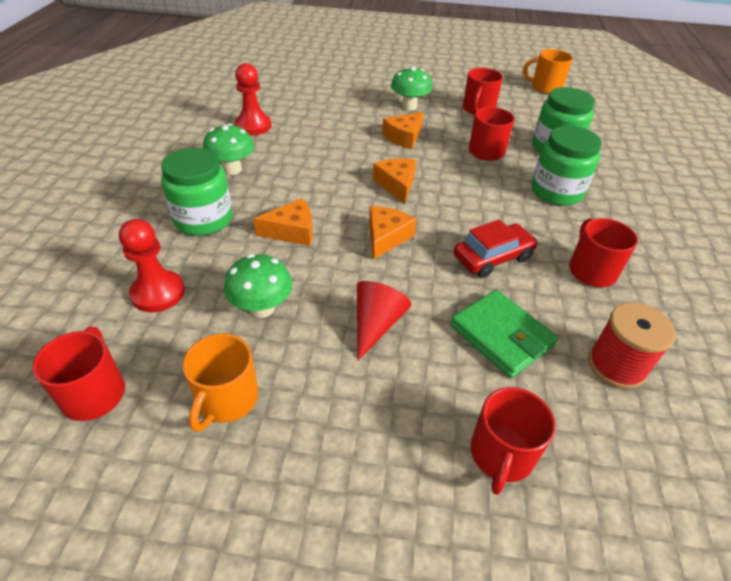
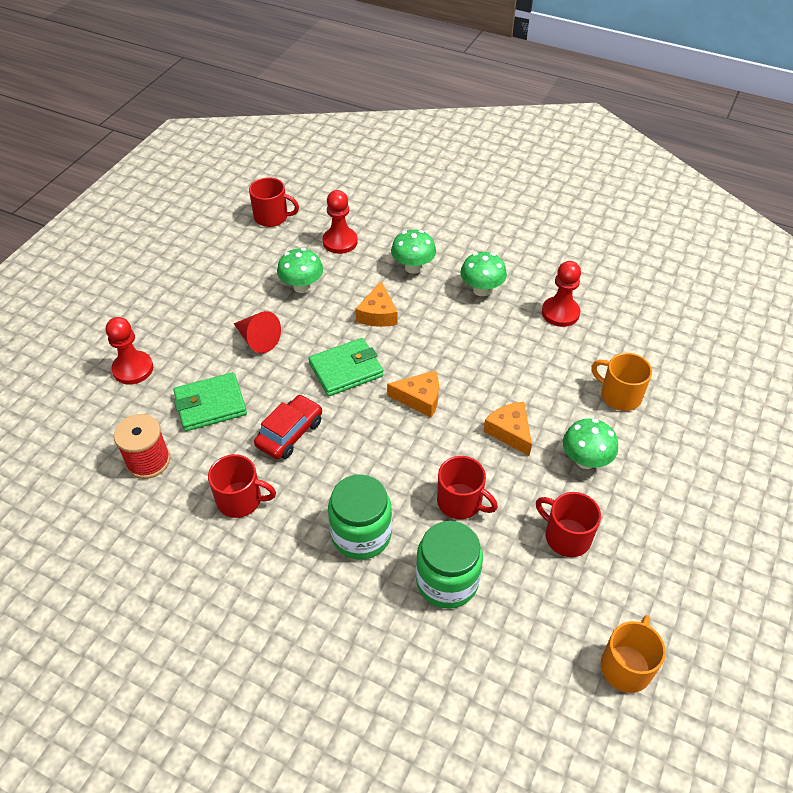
camera: 110 degrees right, 5 degrees up
green jar [161,148,232,236] -> green mushroom [391,230,436,274]
orange mug [183,334,259,432] -> orange mug moved to [591,353,652,411]
orange cheese [369,206,417,260] -> green wallet [309,338,384,396]
red car [454,220,538,278] -> red car turned 135 degrees counterclockwise [254,394,322,459]
red mug [470,387,555,495] -> red pawn [106,317,153,385]

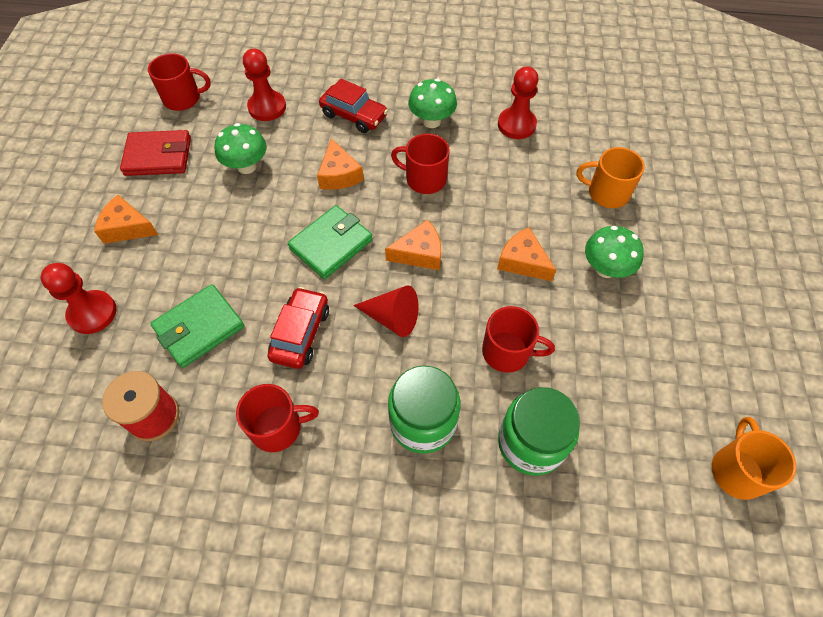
camera: 20 degrees left, 10 degrees up
red cone [233,311,281,353] -> red cone moved to [353,286,419,337]
green mushroom [391,230,436,274] -> red car [319,79,388,133]
red mug [536,492,601,557] -> red mug moved to [391,134,449,194]
none -> orange cheese [94,195,158,244]
none -> red wallet [120,130,191,176]

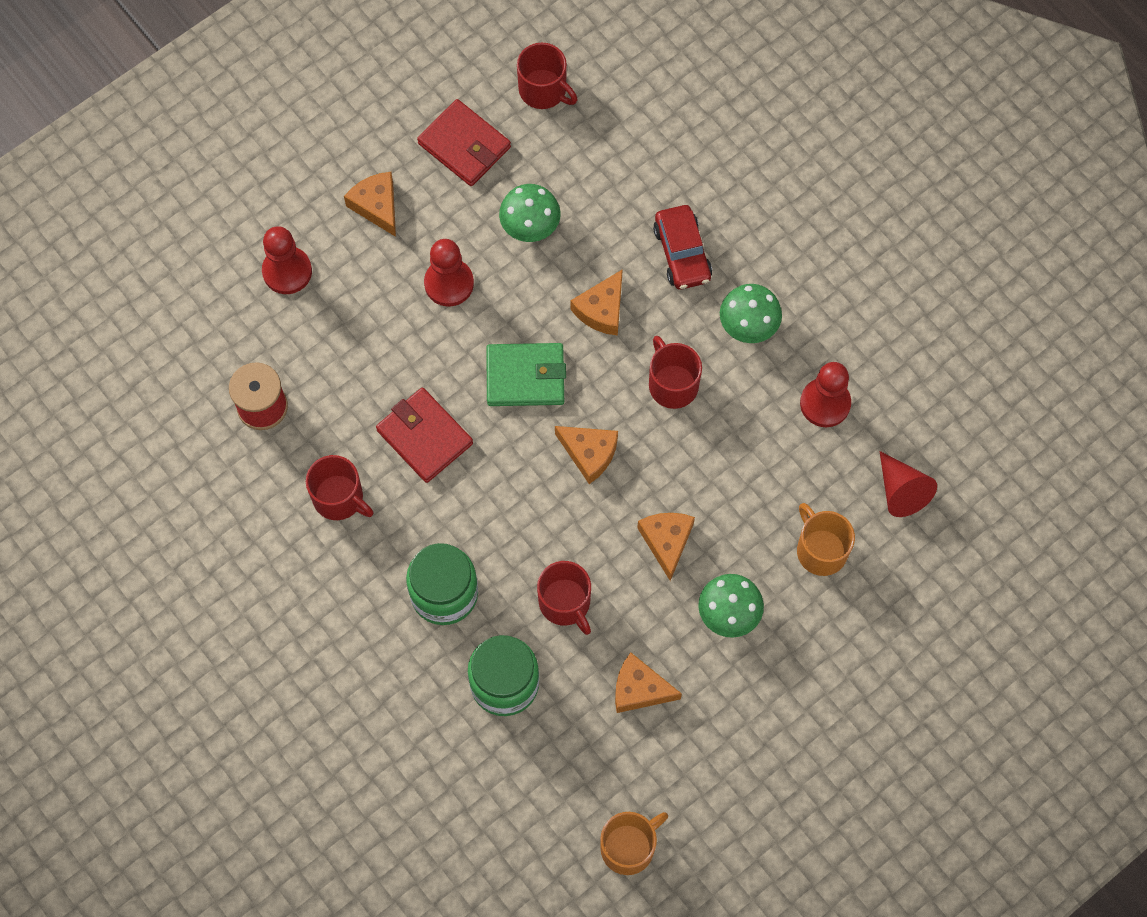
camera: 45 degrees right, 10 degrees up
green wallet [150,284,244,368] -> none
red pawn [243,49,286,121] -> red pawn moved to [424,239,474,306]
red car [268,287,329,369] -> red wallet [376,388,473,483]
red cone [353,286,419,337] -> red cone moved to [879,451,937,517]
none -> orange cheese [615,652,682,713]

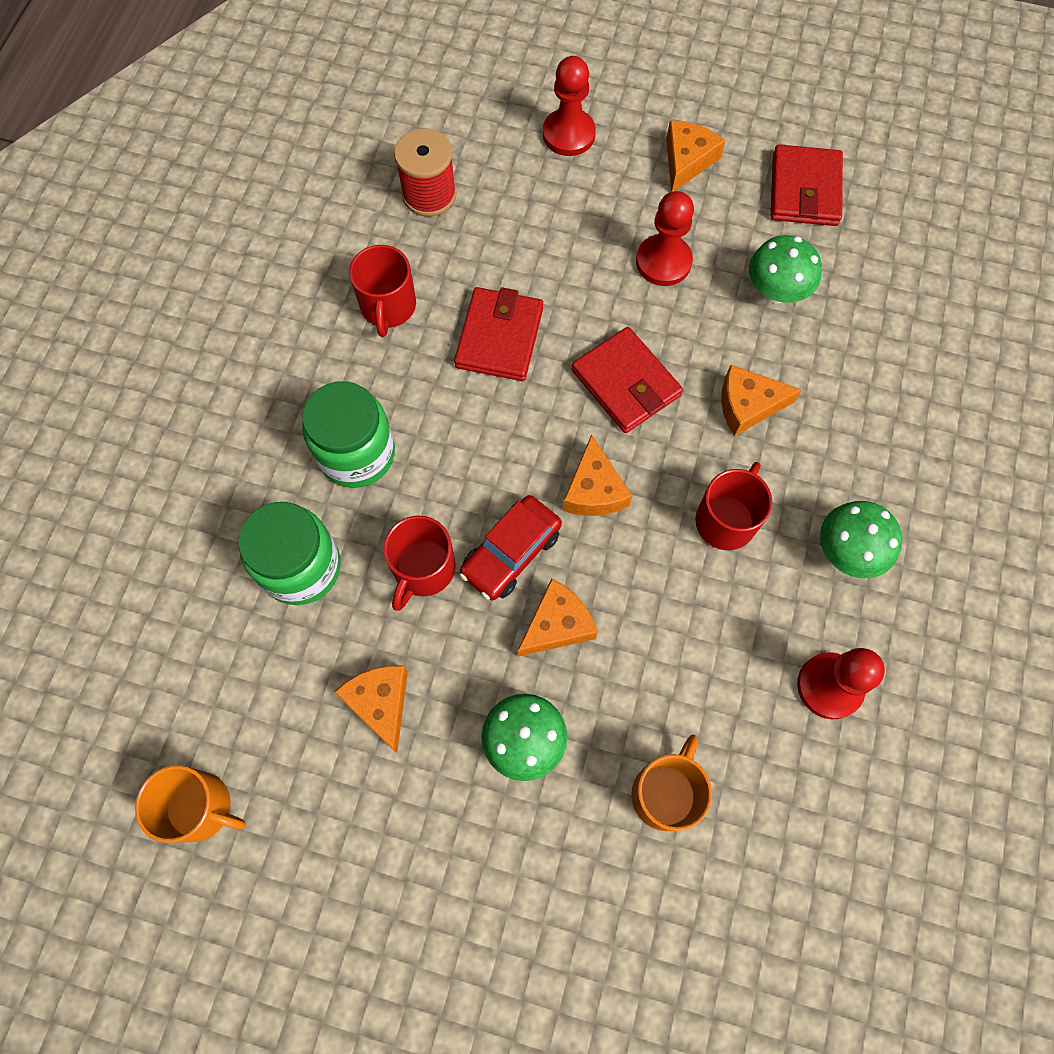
camera: 55 degrees right, 0 degrees up
green wallet [486,343,566,406] -> red wallet [572,327,683,433]
red mug [517,43,577,109] -> none
red car [653,205,712,290] -> red car moved to [459,495,562,600]
red cone [879,451,937,517] -> none

